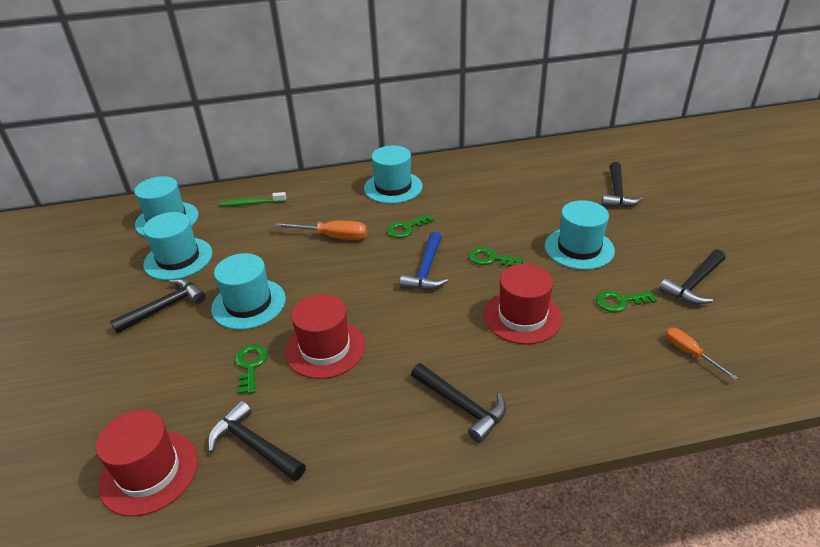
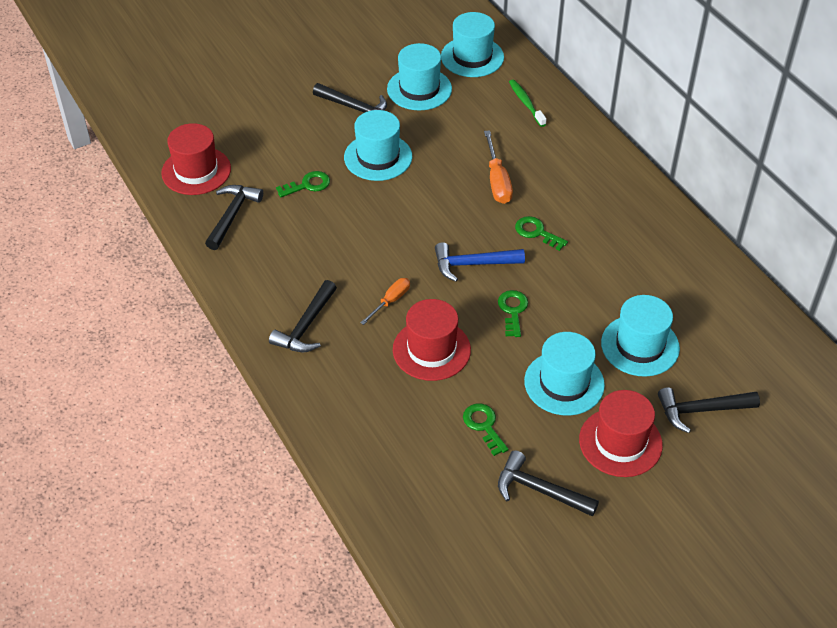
camera: 70 degrees right, 10 degrees up
red hat [285,294,365,379] -> red hat moved to [579,390,663,477]
turquoise hat [364,145,423,204] -> turquoise hat moved to [601,295,680,377]
orange screwdriver [665,328,738,380] -> orange screwdriver moved to [360,278,410,325]

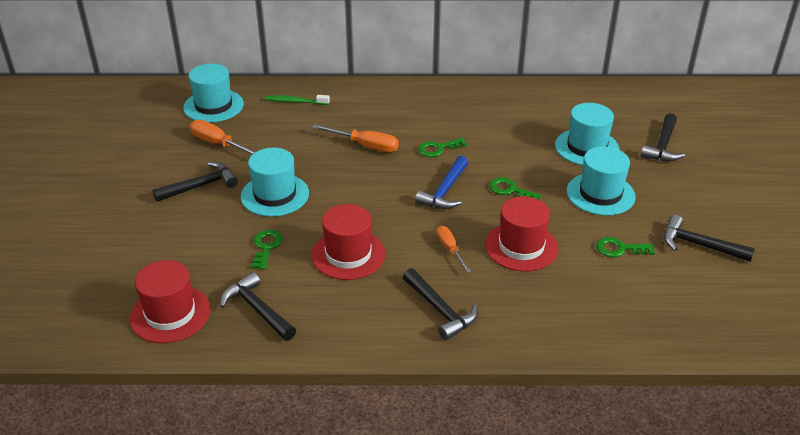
camera: 60 degrees left, 10 degrees down
turquoise hat [387,43,452,110] -> orange screwdriver [190,120,255,155]
black hammer [498,450,599,517] -> black hammer turned 60 degrees clockwise [664,215,755,262]
red hat [579,390,663,477] -> red hat moved to [311,204,385,280]

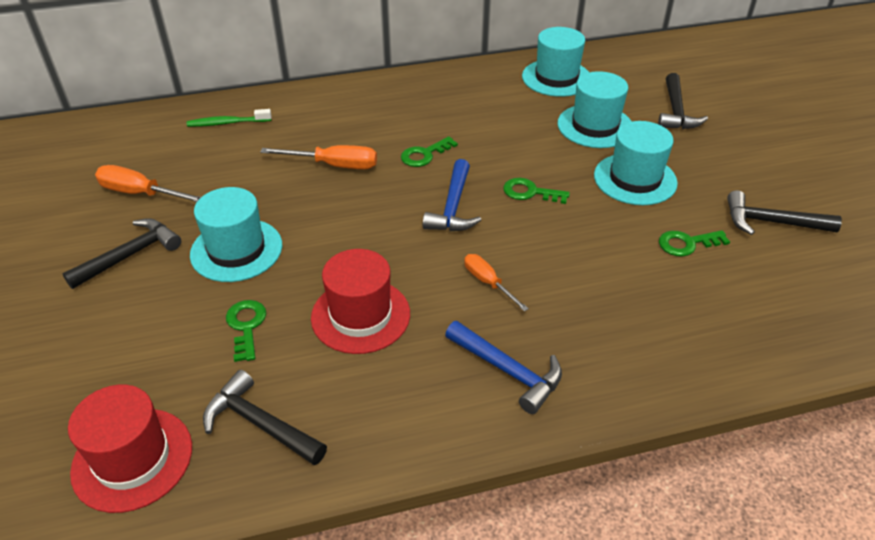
camera: 15 degrees left, 5 degrees up
turquoise hat [183,64,244,123] -> turquoise hat moved to [522,27,589,97]
black hammer [403,268,478,340] -> blue hammer [445,321,562,414]
red hat [485,196,558,271] -> none

